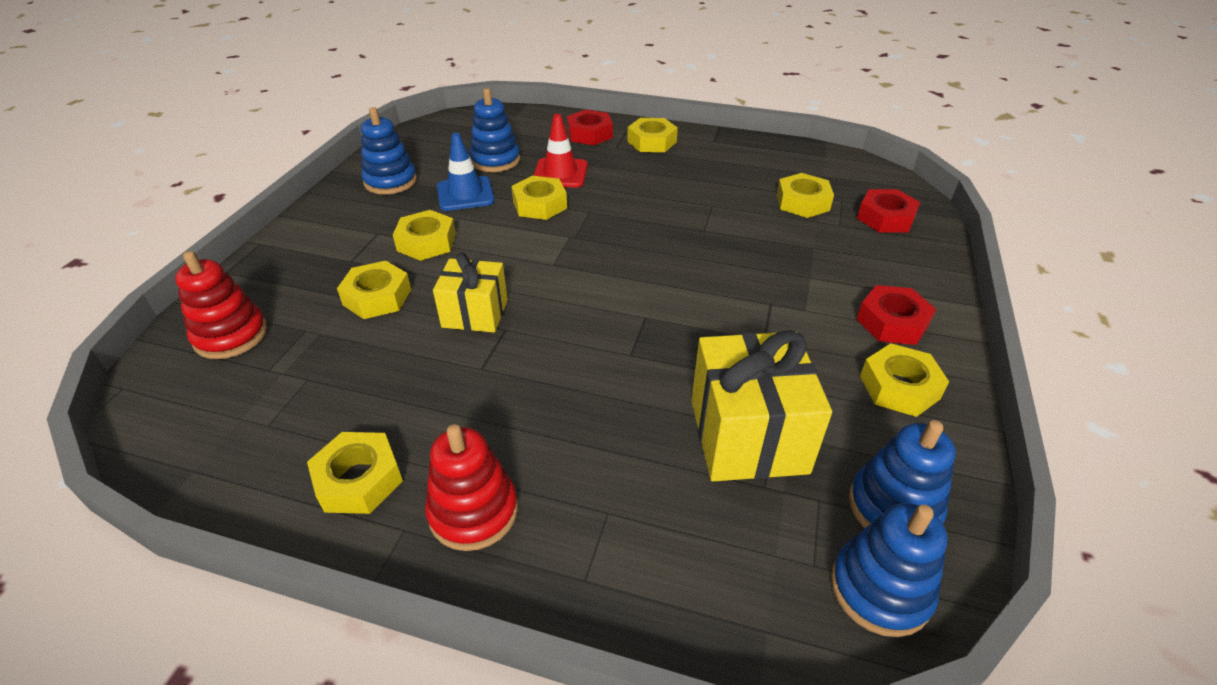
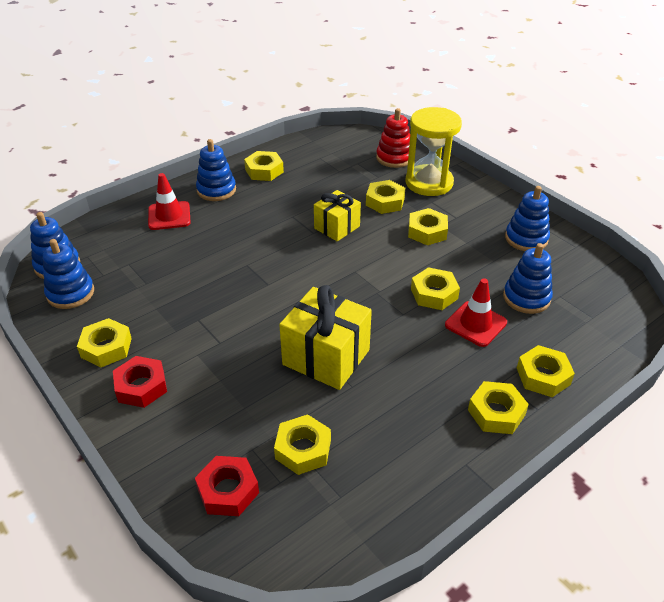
camera: 125 degrees right, 0 degrees up
red stacking toy [425,424,518,551] -> blue stacking toy [196,139,236,201]
blue traffic cone [437,133,495,211] -> none
red nut [567,109,613,145] -> yellow nut [517,345,575,397]
yellow gift [691,330,832,481] -> yellow gift moved to [279,285,372,390]
none -> red traffic cone [148,173,191,230]
none -> yellow hourglass [406,107,462,196]

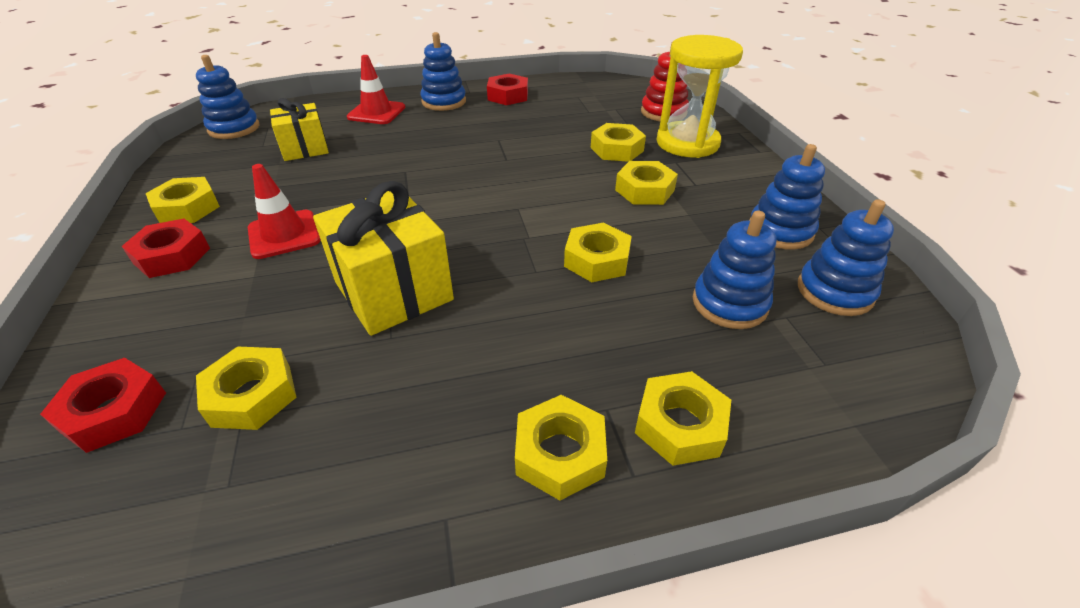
camera: 25 degrees right, 0 degrees up
blue stacking toy [43,239,94,309] -> blue stacking toy moved to [798,199,894,316]
yellow nut [244,151,284,181] -> red nut [487,73,528,105]
yellow gift [314,190,361,242] -> yellow gift moved to [270,98,329,161]
red traffic cone [445,278,507,347] -> red traffic cone moved to [248,164,320,259]

